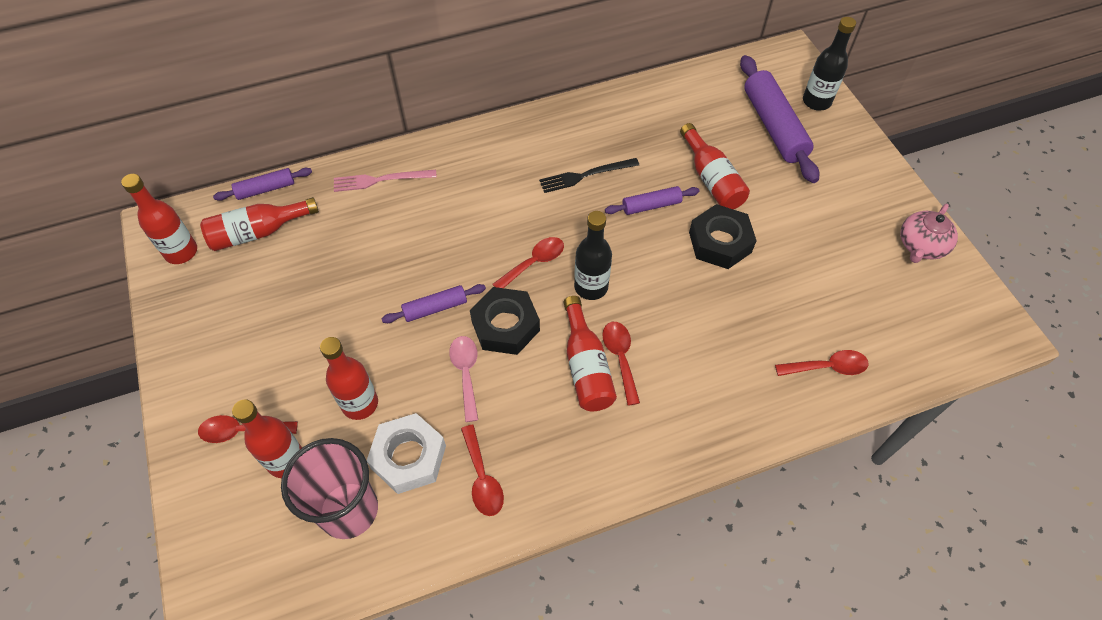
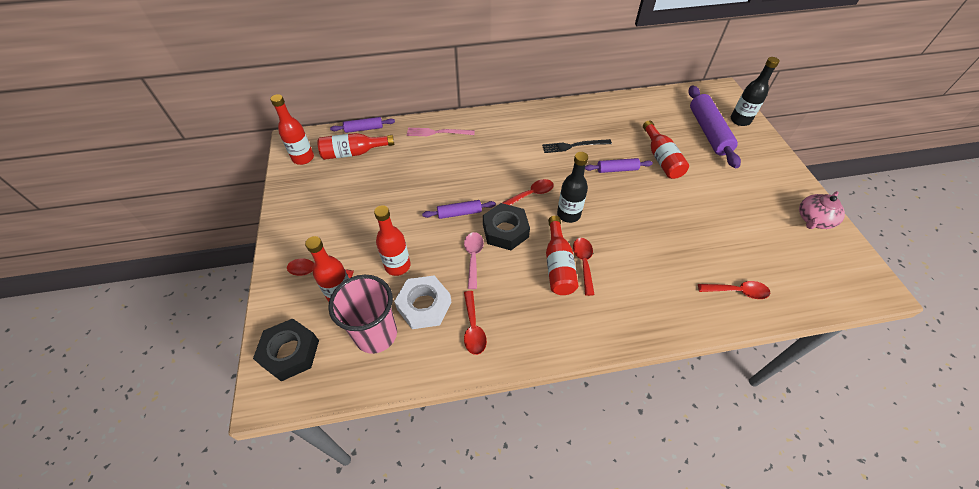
camera: 10 degrees right, 5 degrees down
black nut [689,204,757,269] -> black nut moved to [253,318,319,381]

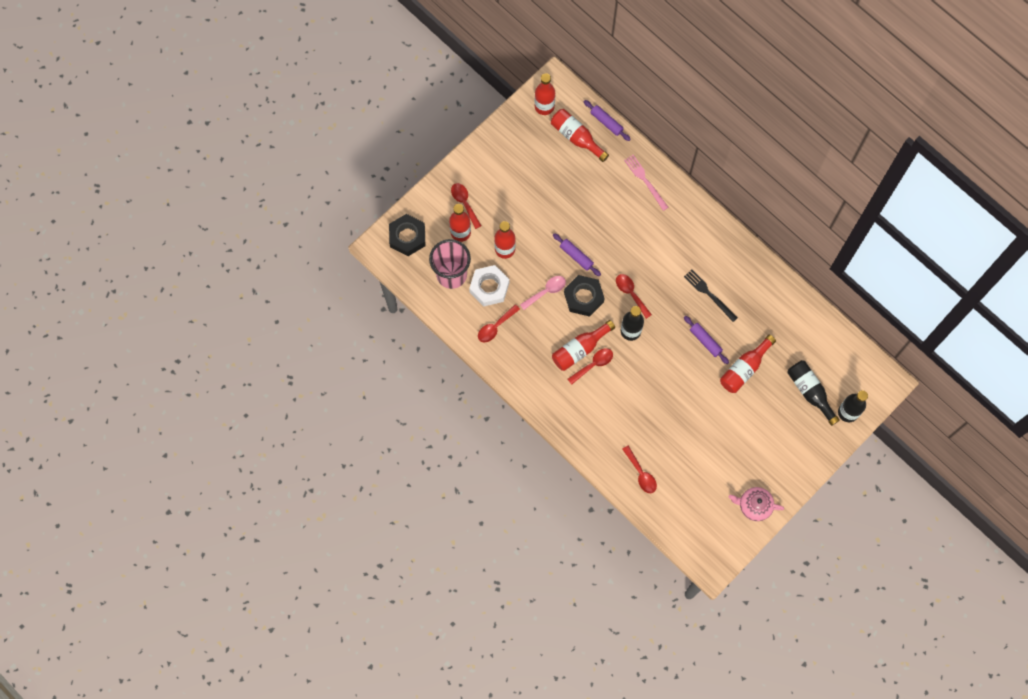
camera: 55 degrees right, 20 degrees up
red spoon [502,179,554,205] -> red spoon turned 150 degrees counterclockwise [616,274,652,319]
purple rolling pin [688,85,741,168] -> black bottle [787,360,840,426]

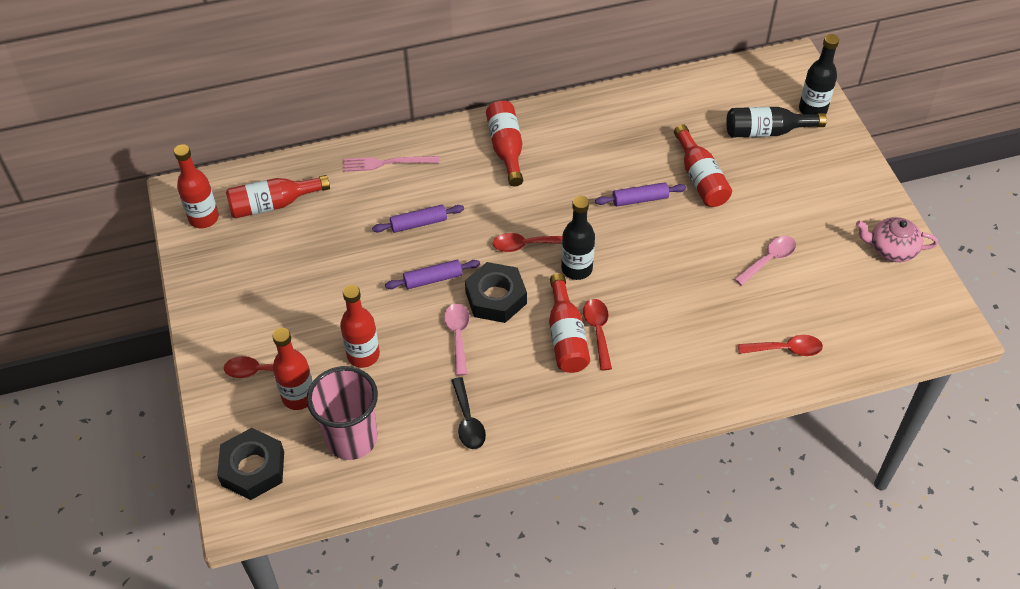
camera: 60 degrees left, 20 degrees down
white nut [469,265,509,306] -> none
red spoon [478,304,520,342] -> black spoon [451,377,486,449]
purple rolling pin [584,100,631,141] -> purple rolling pin moved to [372,205,464,233]
black fork [684,269,738,322] -> none
pink teapot [729,487,784,521] -> pink teapot turned 60 degrees clockwise [856,217,938,262]
none -> red bottle [486,101,523,187]
none -> pink spoon [734,236,796,286]

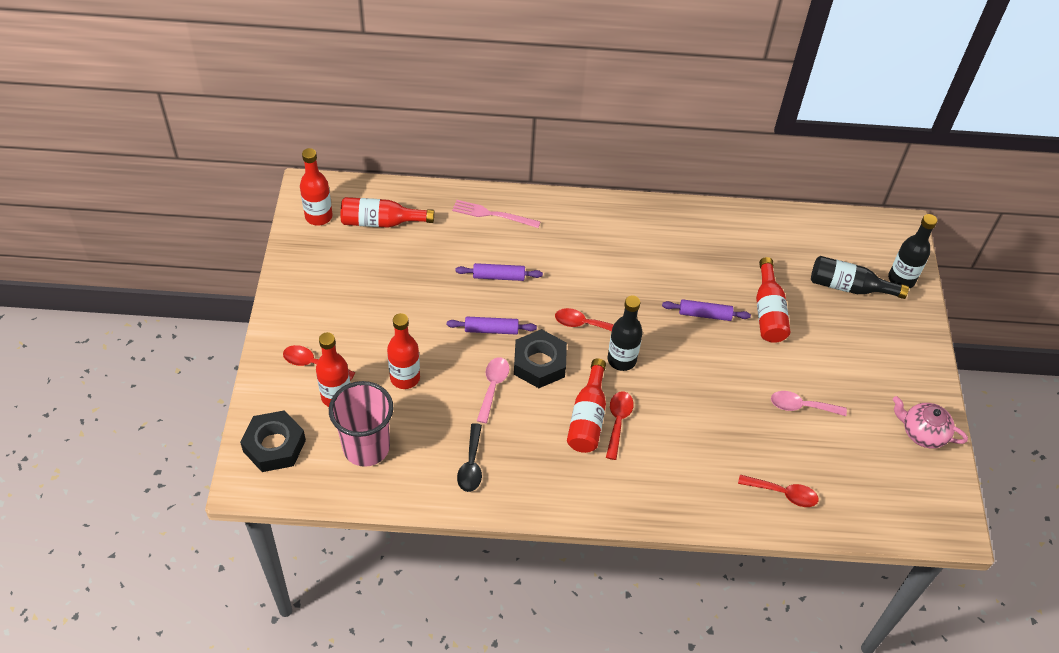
camera: 15 degrees right, 0 degrees up
red bottle [486,101,523,187] -> none
pink spoon [734,236,796,286] -> pink spoon turned 150 degrees counterclockwise [771,391,847,416]

